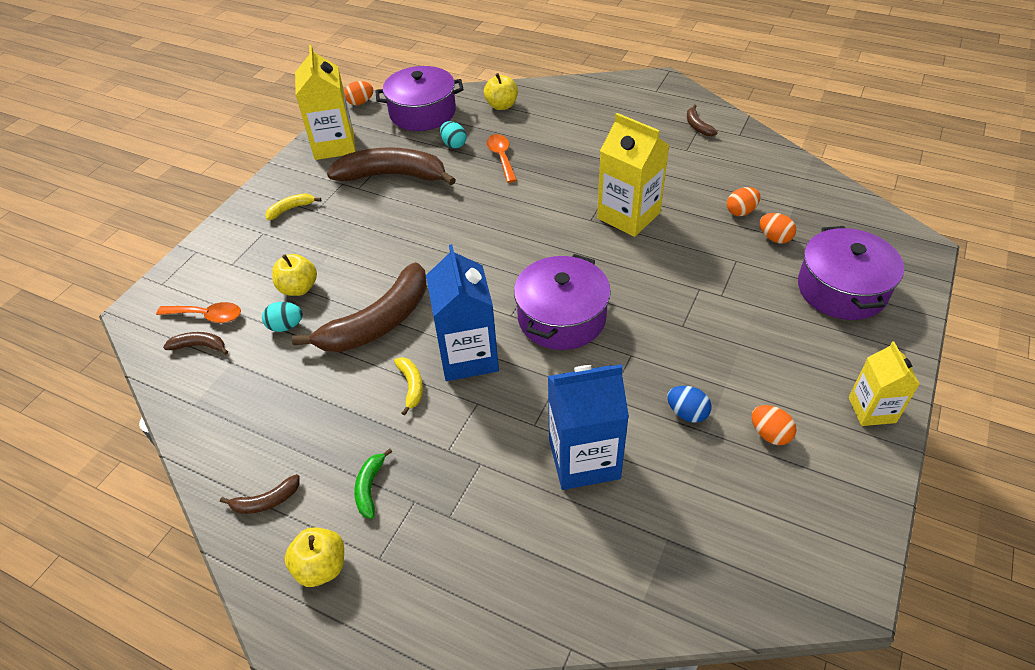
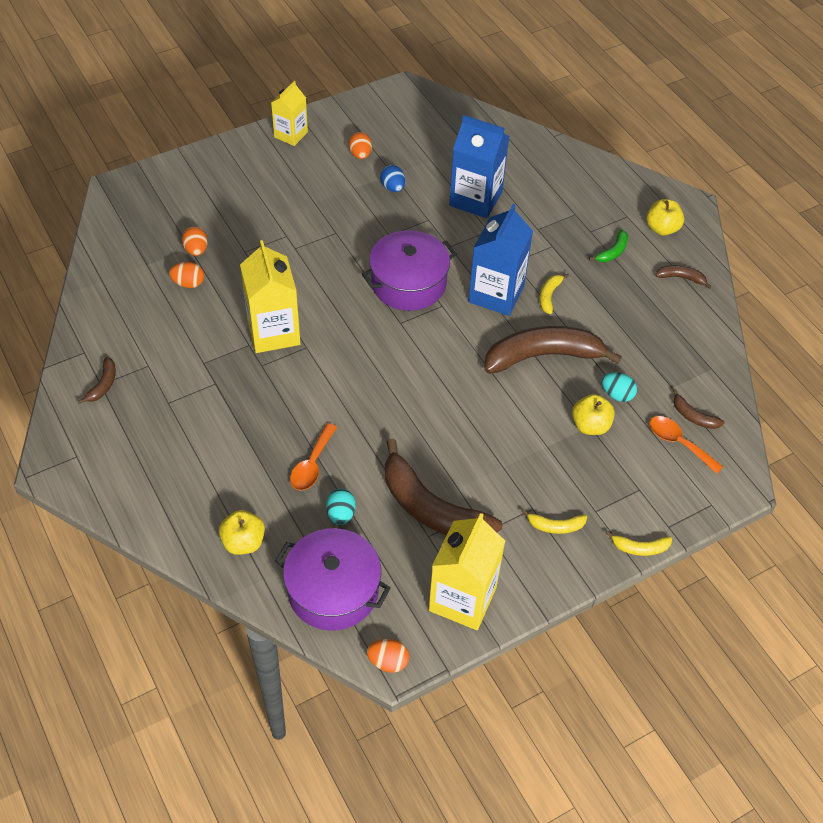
camera: 150 degrees left, 5 degrees up
purple pot [798,226,904,320] -> none
none -> yellow banana [606,531,672,556]

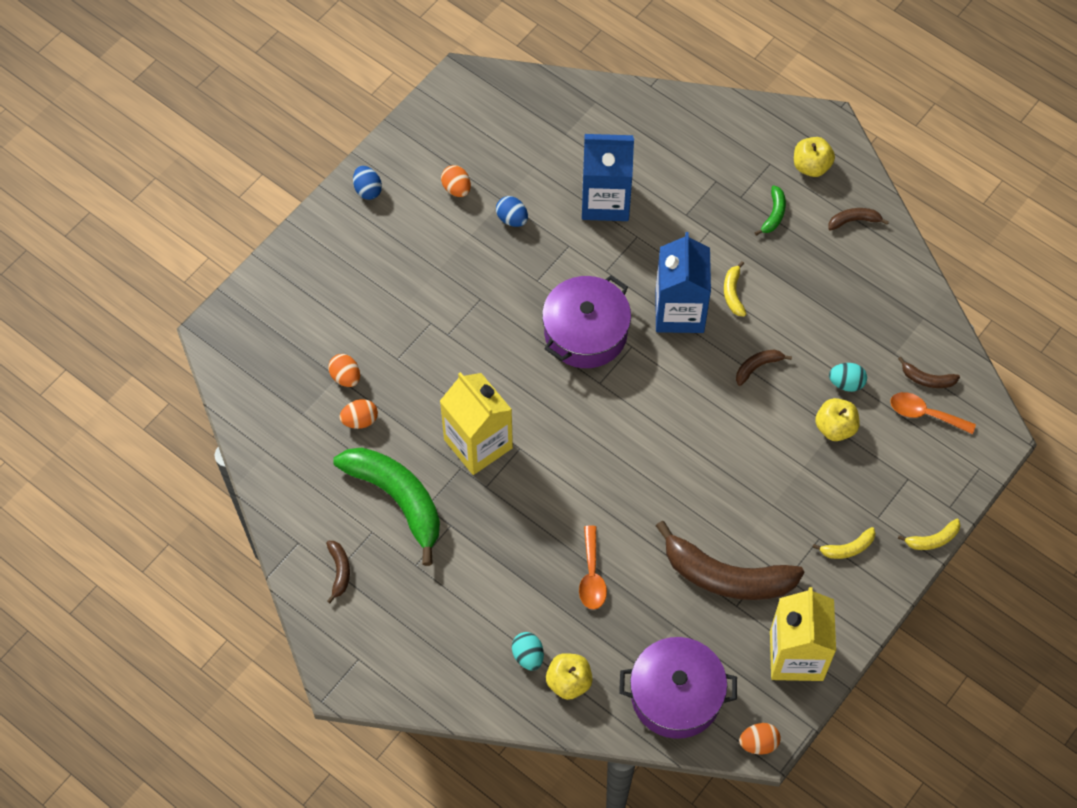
camera: 20 degrees left, 10 degrees up
yellow carton [271,81,308,146] -> blue egg [353,166,382,200]
turquoise egg [326,488,356,525] -> turquoise egg moved to [512,632,544,670]
brown banana [484,326,622,374] -> brown banana [736,350,792,386], size x0.43
none -> green banana [333,447,440,566]

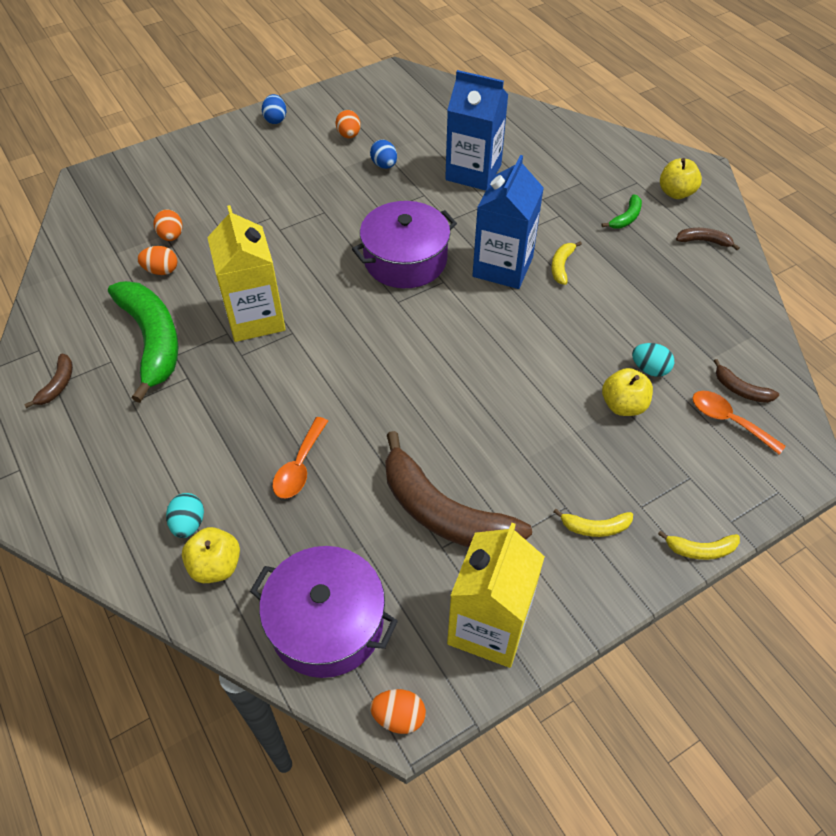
camera: 20 degrees right, 10 degrees down
brown banana [736,350,792,386] -> none

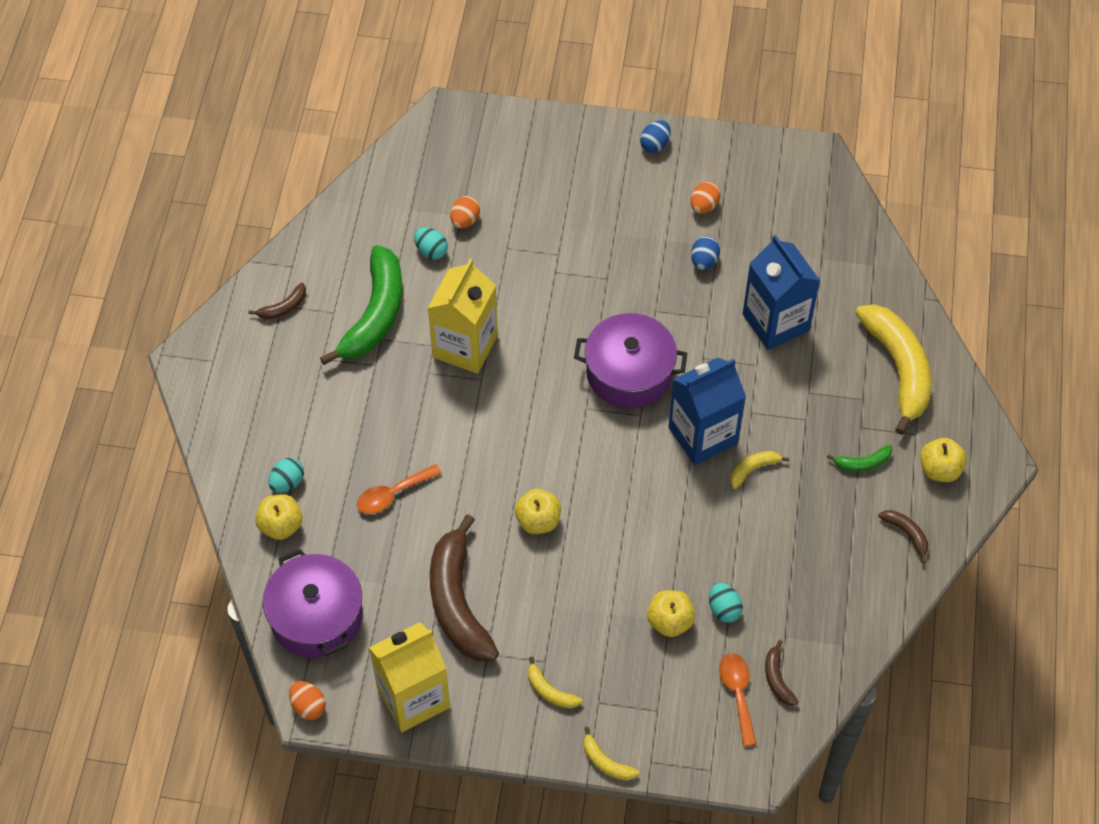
camera: 40 degrees right, 5 degrees up
orange egg [137,246,177,275] -> turquoise egg [414,227,448,260]
none -> yellow apple [515,489,561,534]
none -> yellow banana [855,304,931,435]

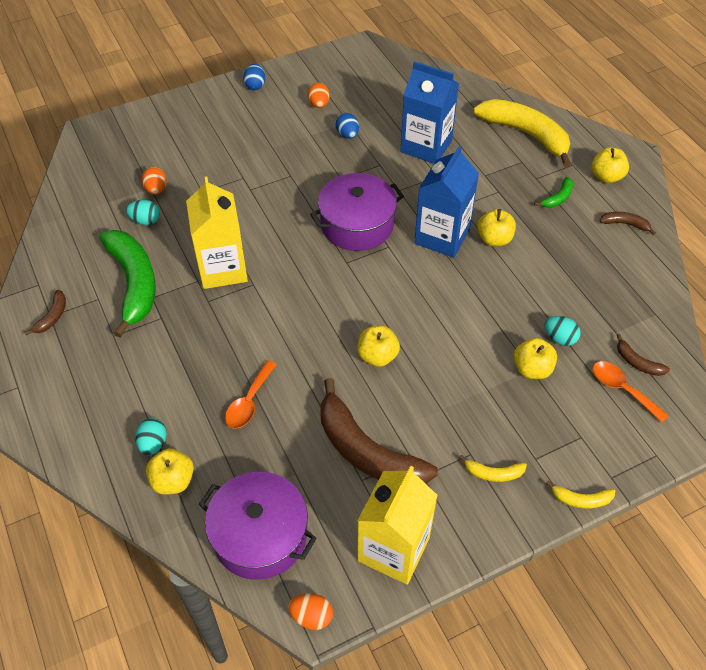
camera: 35 degrees left, 5 degrees down
yellow banana [730,451,789,489] -> yellow apple [477,209,516,246]

